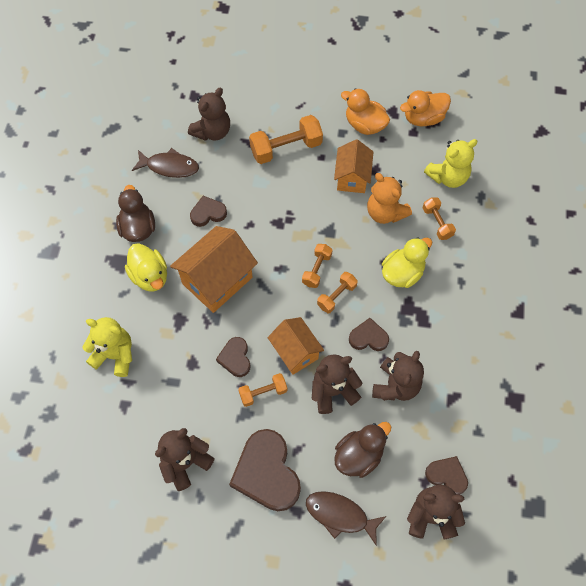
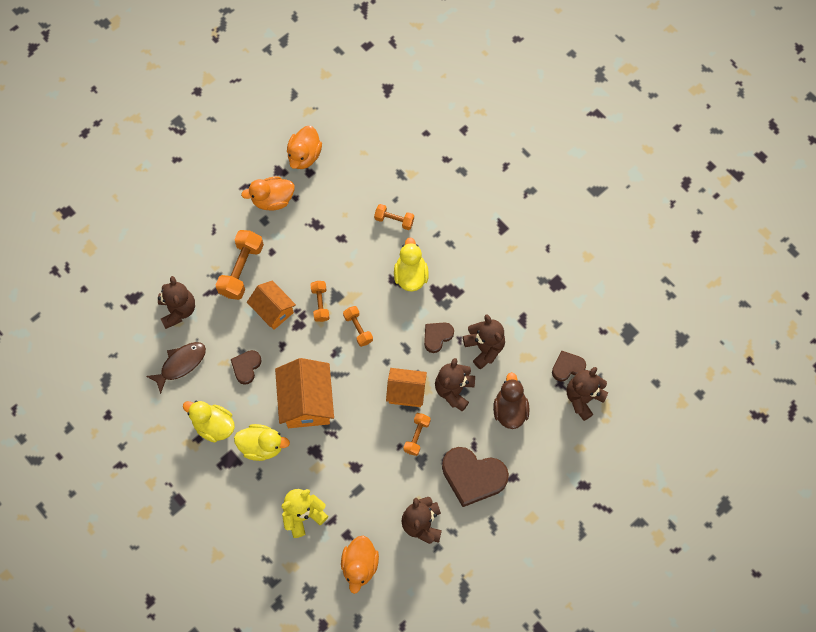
camera: 50 degrees left, 5 degrees up
brown duck [116,185,155,242] -> yellow duck [183,401,235,443]
brown heart [216,337,251,377] -> none
brown fish [306,491,386,545] -> none
orange dumbbell [317,272,358,313] -> orange dumbbell moved to [310,281,330,322]
orange house [334,139,373,193] -> orange house moved to [247,280,296,330]
orange teddy bear [367,173,412,224] -> none
yellow teddy bear [424,139,478,188] -> none
none -> orange duck [341,536,379,594]

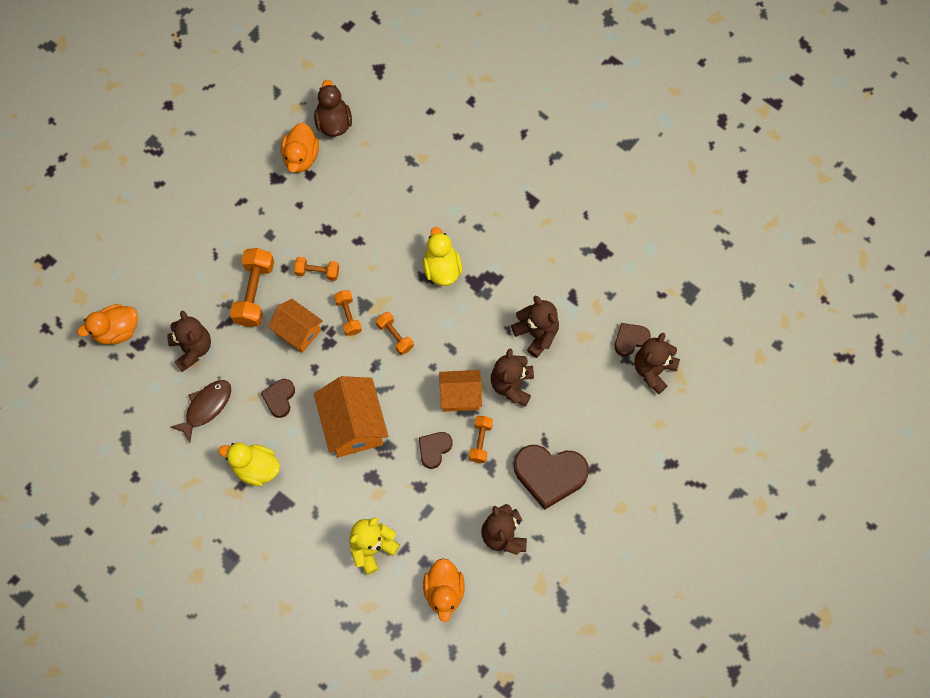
camera: 10 degrees left, 0 degrees up
yellow duck [234,424,290,461] -> none
orange duck [241,176,294,211] -> orange duck moved to [77,304,138,345]
orange dumbbell [374,204,414,230] -> orange dumbbell moved to [294,257,339,281]
brown heart [424,322,454,353] -> brown heart moved to [419,432,452,469]
brown duck [493,372,529,429] -> brown duck moved to [314,80,352,137]

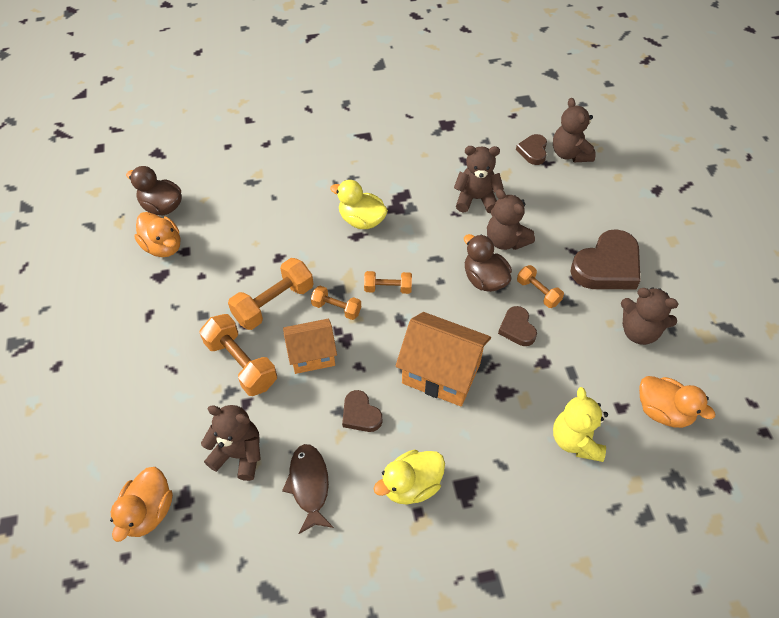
camera: 50 degrees left, 15 degrees down
orange dumbbell [294,257,339,281] -> orange dumbbell [228,258,313,330], size x1.72
orange house [439,370,482,412] -> brown duck [464,234,512,292]

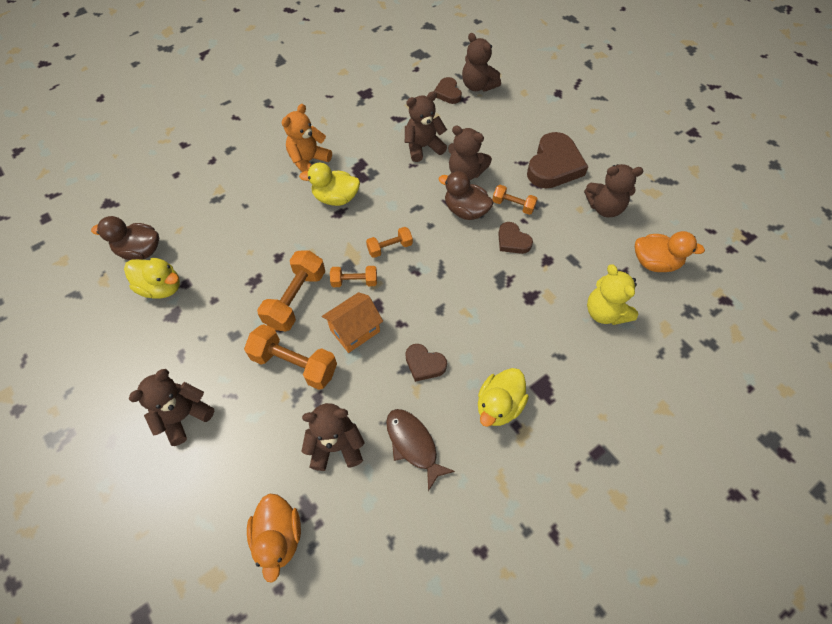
camera: 25 degrees left, 5 degrees up
orange duck [134,212,180,257] -> yellow duck [124,258,180,299]
orange house [395,312,491,407] -> none
none -> brown teddy bear [129,369,214,446]
none -> orange teddy bear [282,104,332,172]

